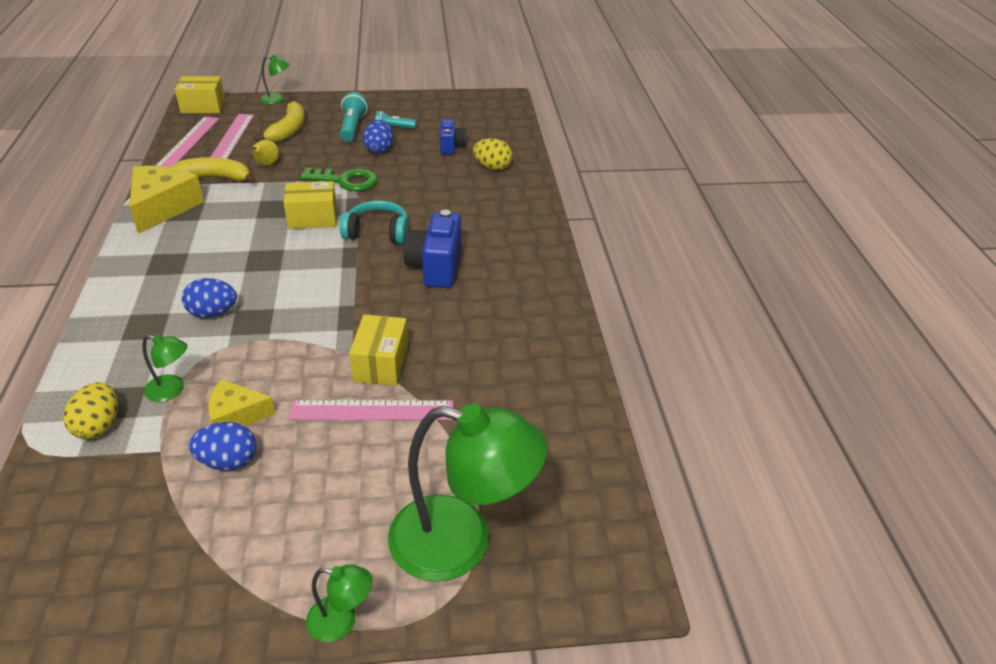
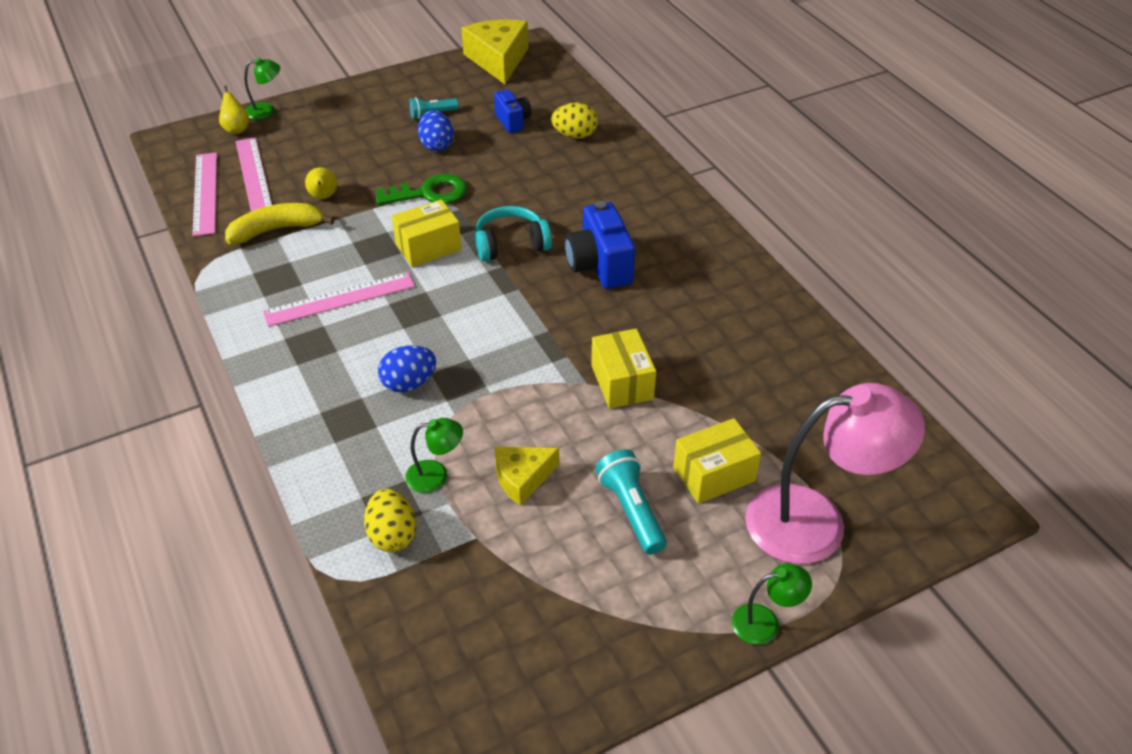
camera: 20 degrees left, 5 degrees up
yellow cheese [129,166,204,234] -> yellow cheese moved to [461,20,528,84]
yellow box [175,76,225,113] -> yellow box moved to [673,418,761,504]
blue egg [189,422,256,470] -> none
yellow banana [254,101,305,142] -> none
pink ruler [289,400,453,420] -> pink ruler moved to [263,272,415,327]
turquoise flashlight [340,92,368,142] -> turquoise flashlight moved to [595,449,667,555]
green lamp [388,404,547,582] -> pink lamp [745,383,925,564]
none -> yellow pear [219,86,249,134]

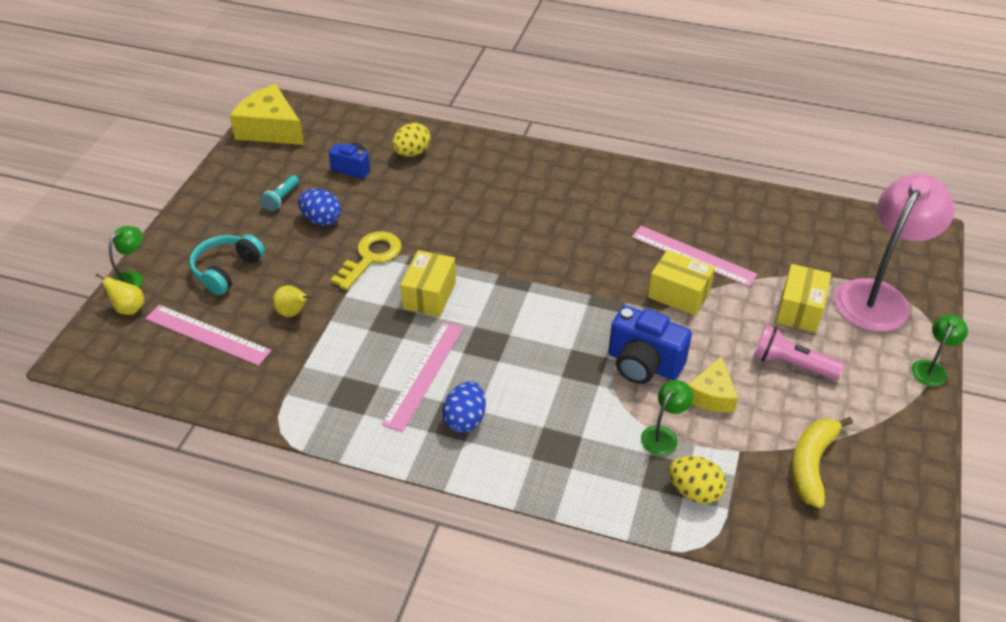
camera: 45 degrees left, 0 degrees up
pink ruler [192,152,217,236] -> pink ruler moved to [632,226,758,287]
yellow banana [225,203,335,244] -> yellow banana moved to [791,417,853,508]
green key [376,174,467,205] -> yellow key [330,231,402,290]
blue egg [378,345,436,392] -> blue egg moved to [442,381,486,433]
turquoise headphones [475,206,552,262] -> turquoise headphones moved to [189,234,265,295]
blue camera [564,201,635,289] -> blue camera moved to [608,305,692,384]
turquoise flashlight [595,449,667,555] -> pink flashlight [753,325,845,380]

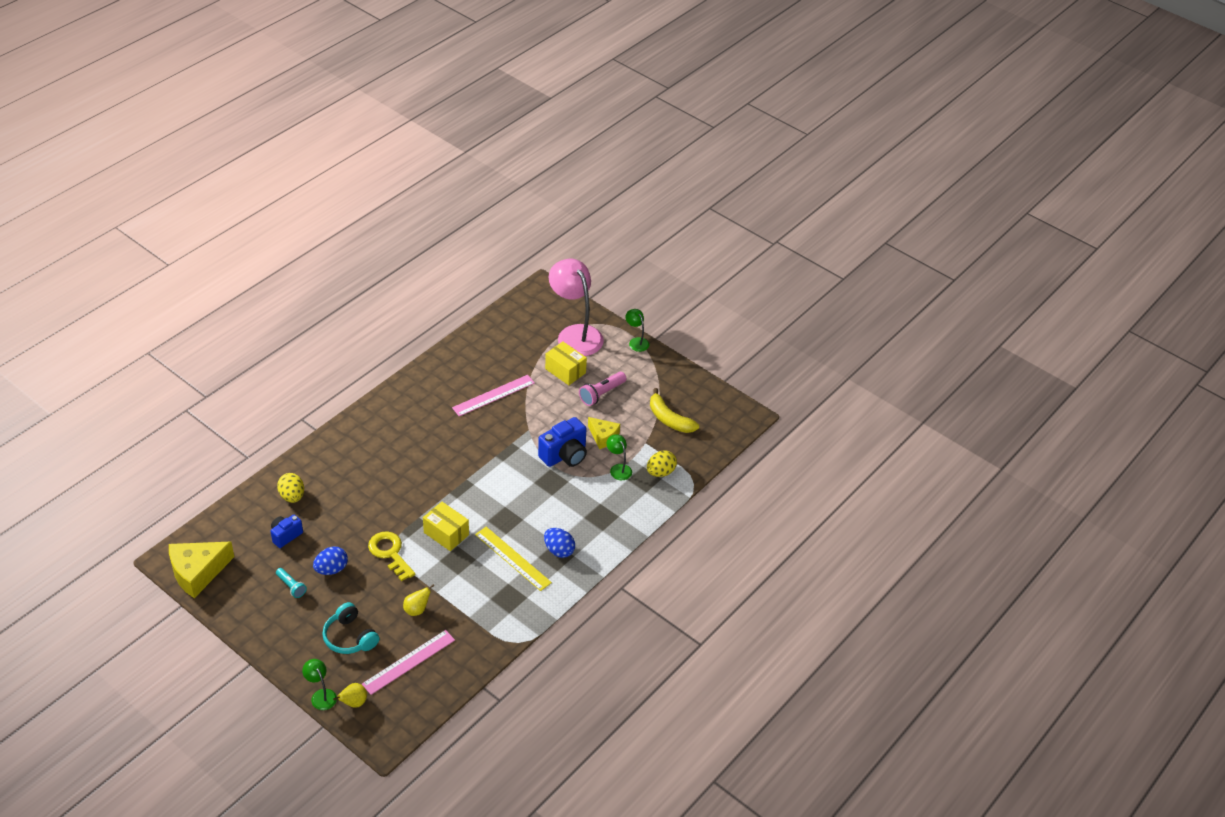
camera: 70 degrees left, 0 degrees up
pink ruler [381,322,463,432] -> yellow ruler [475,527,552,591]
yellow box [648,250,715,316] -> none

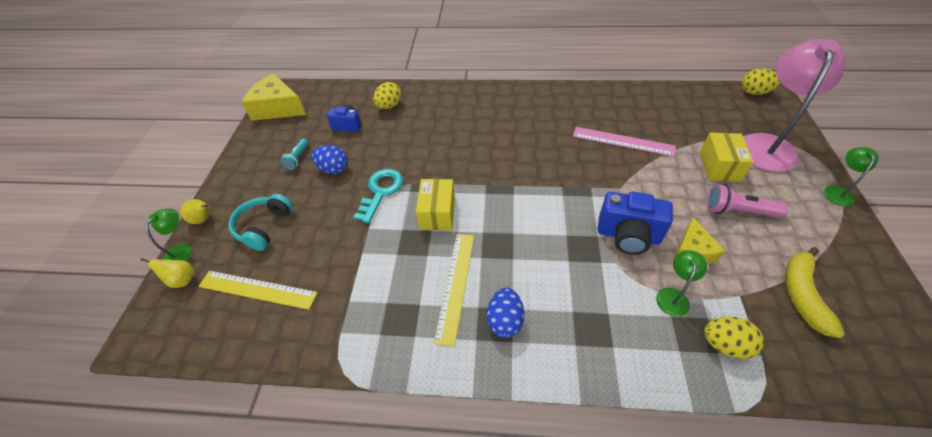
camera: 60 degrees right, 5 degrees up
pink ruler [362,630,455,695] -> yellow ruler [198,271,318,310]
yellow key [368,531,415,581] -> turquoise key [353,169,403,224]
yellow pear [403,584,434,616] -> yellow pear moved to [180,199,210,224]
none -> yellow egg [741,68,781,95]

